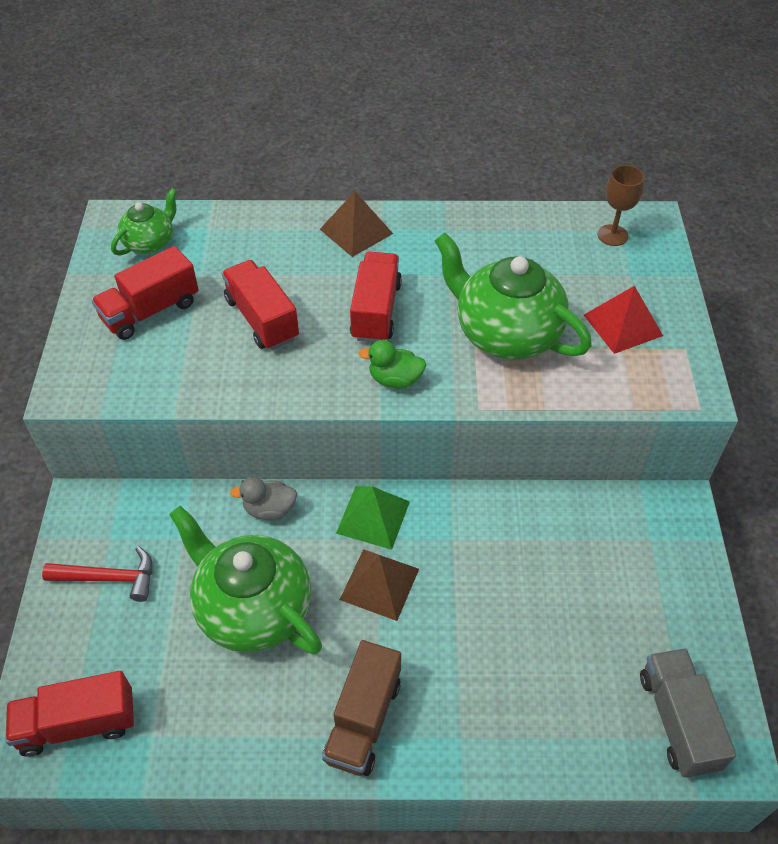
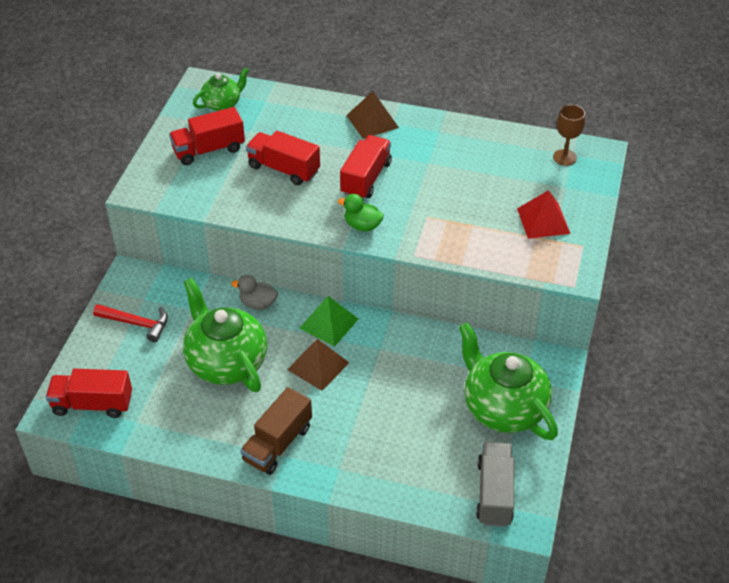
camera: 15 degrees right, 5 degrees down
red truck [222,260,299,350] -> red truck turned 45 degrees counterclockwise [246,131,320,185]
green teapot [435,232,592,360] -> green teapot moved to [459,322,558,440]

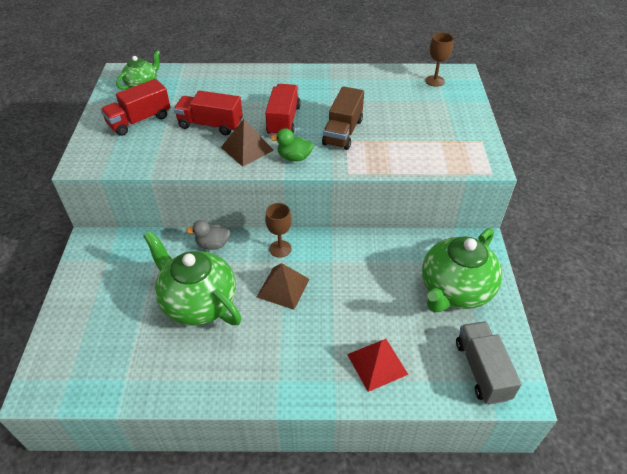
camera: 15 degrees left, 0 degrees up
red truck [46,369,132,418] -> none
red hammer [93,304,168,342] -> none
brown truck [240,387,312,475] -> brown truck moved to [322,86,364,150]
green pyramid [299,296,358,347] -> brown goblet [265,203,292,258]
brown pyramid [346,91,399,139] -> brown pyramid moved to [221,119,274,167]
green teapot [459,322,558,440] -> green teapot turned 90 degrees counterclockwise [422,228,502,313]
red pyramid [517,190,571,239] -> red pyramid moved to [347,339,408,392]

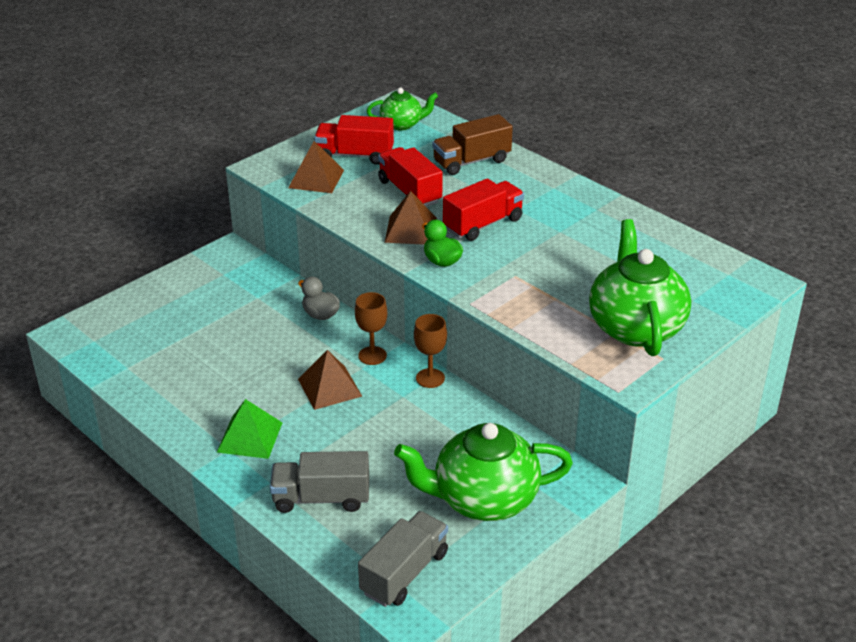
camera: 45 degrees right, 10 degrees down
green teapot [143,231,242,326] -> green teapot moved to [589,219,691,356]
brown truck [322,86,364,150] -> brown truck moved to [432,114,513,175]
red pyramid [347,339,408,392] -> grey truck [270,451,369,513]
brown goblet [425,32,454,87] -> brown goblet moved to [414,314,447,388]
none -> green pyramid [217,399,282,459]
none -> brown pyramid [288,141,344,193]

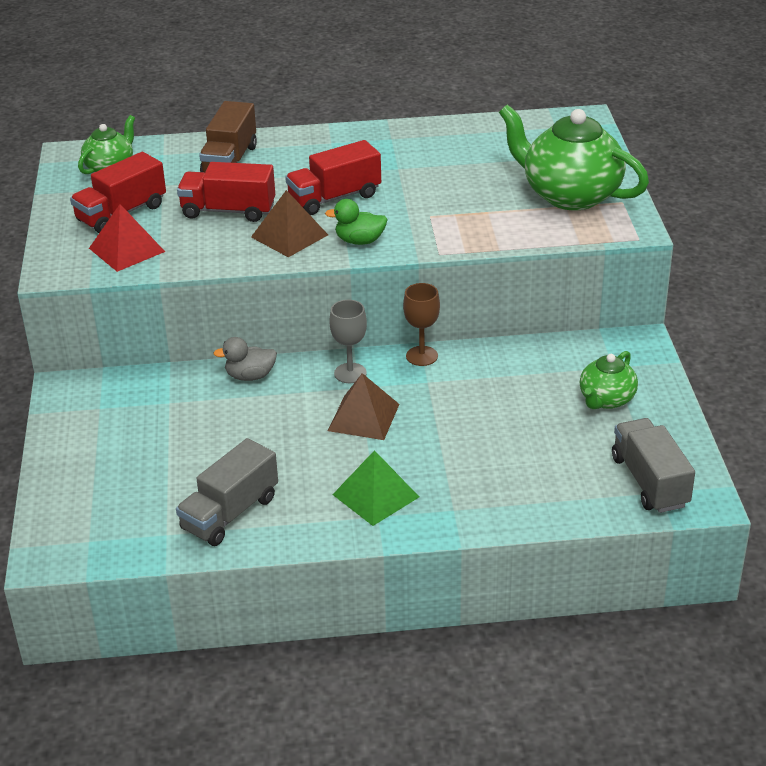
camera: 50 degrees left, 0 degrees up
grey truck [270,451,369,513] -> grey truck moved to [176,438,278,546]
brown pyramid [288,141,344,193] -> red pyramid [89,204,165,272]
brown goblet [355,292,387,365] -> grey goblet [329,300,367,383]
green teapot [394,423,573,521] -> green teapot [580,351,638,409], size x0.54
red truck [443,178,524,241] -> red truck turned 120 degrees counterclockwise [285,140,381,215]

